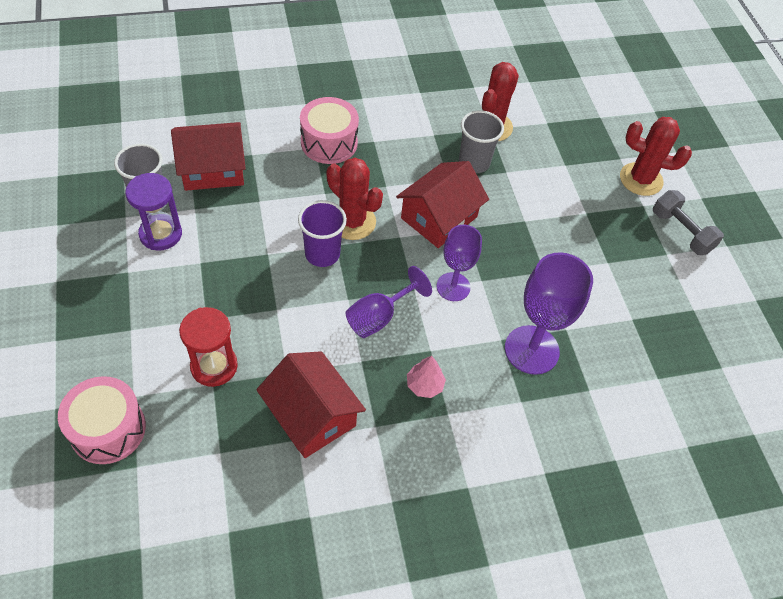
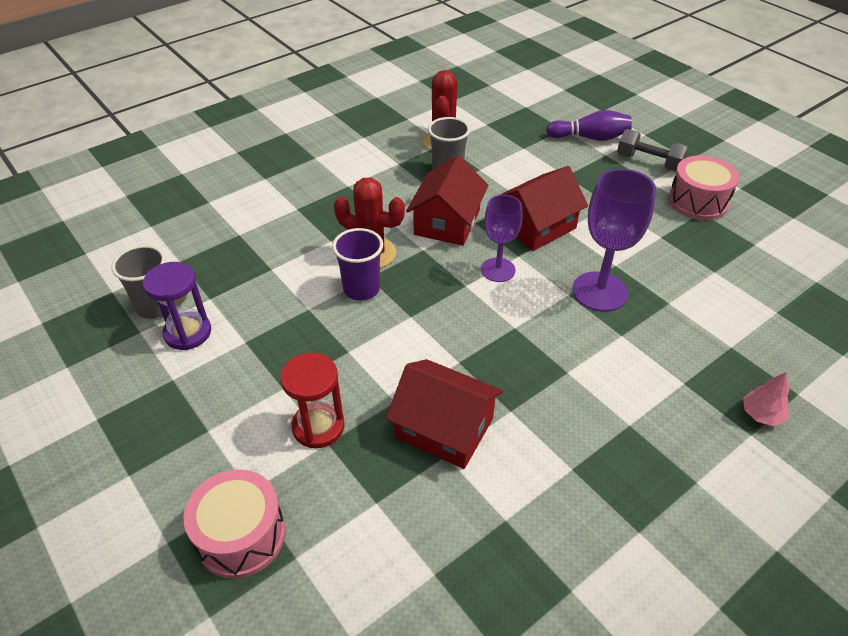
camera: 20 degrees left, 10 degrees down
red house [171,122,246,191] -> red house moved to [500,166,588,251]
pink drum [300,97,359,164] -> pink drum moved to [668,155,739,220]
purple goblet [346,266,432,338] -> none
pink tree [407,356,446,398] -> pink tree moved to [743,372,789,426]
red cactus [620,117,692,196] -> purple bowling pin [546,110,632,141]

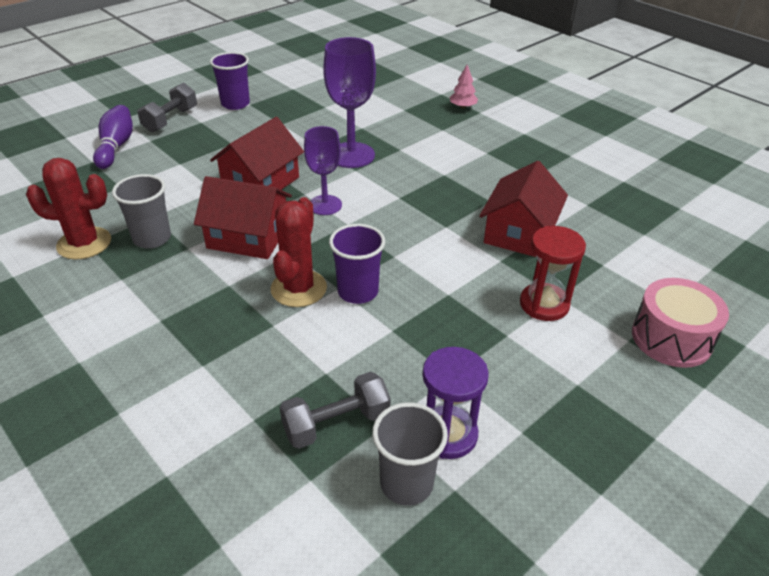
camera: 95 degrees left, 5 degrees down
red house [500,166,588,251] -> red house turned 75 degrees clockwise [210,117,304,190]
pink drum [668,155,739,220] -> purple cup [210,52,250,110]
none -> grey dumbbell [280,372,391,449]

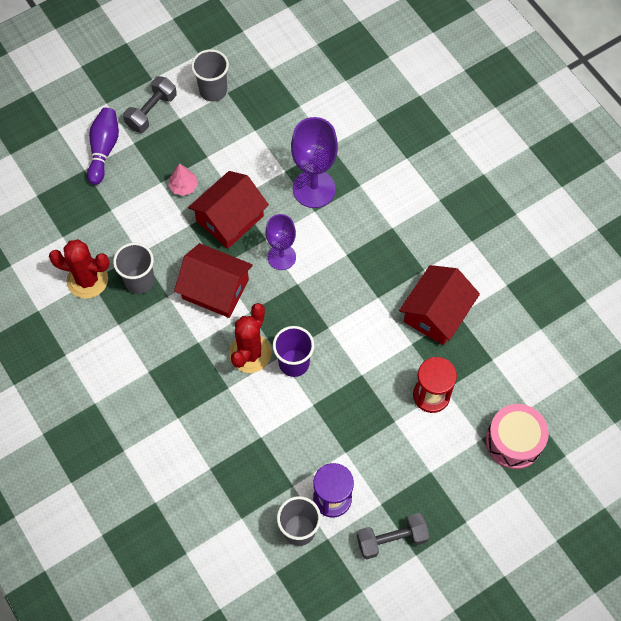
camera: 10 degrees right, 25 degrees up
purple cup [210,52,250,110] -> grey cup [191,49,229,102]
grey dumbbell [280,372,391,449] -> grey dumbbell moved to [357,513,430,559]
pink tree [449,65,478,109] -> pink tree moved to [168,164,198,196]

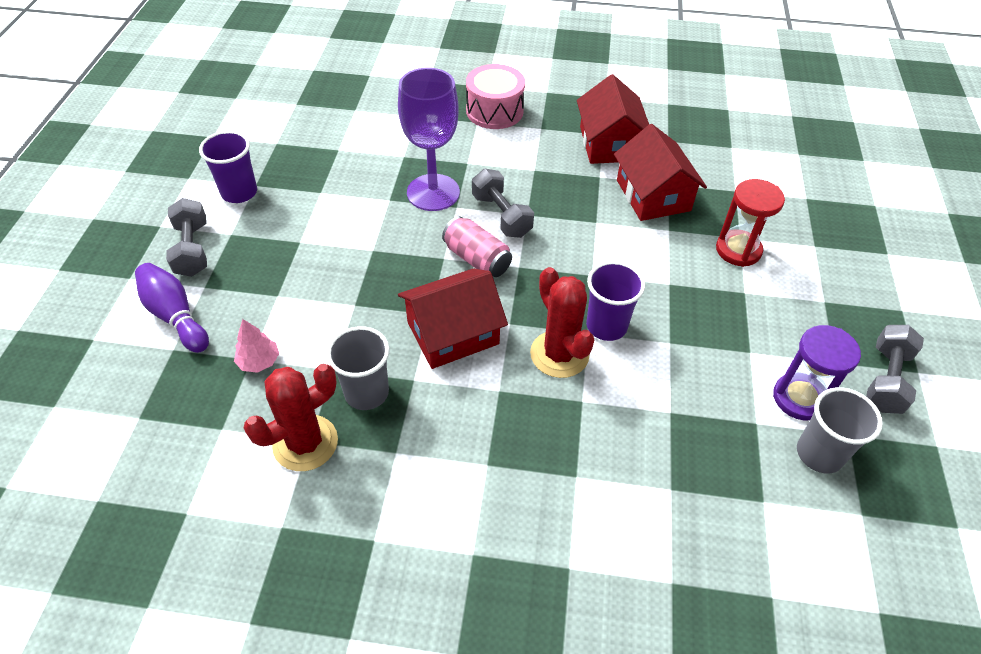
camera: 50 degrees left, 15 degrees down
pink tree [168,164,198,196] -> pink tree moved to [234,319,279,373]
red house [188,171,269,249] -> red house moved to [577,74,649,164]
grey cup [191,49,229,102] -> purple cup [199,131,257,203]
purple goblet [266,214,296,270] -> pink can [442,216,512,277]
pink drum [486,404,549,469] -> pink drum moved to [466,64,525,129]
none -> grey dumbbell [472,169,534,238]

